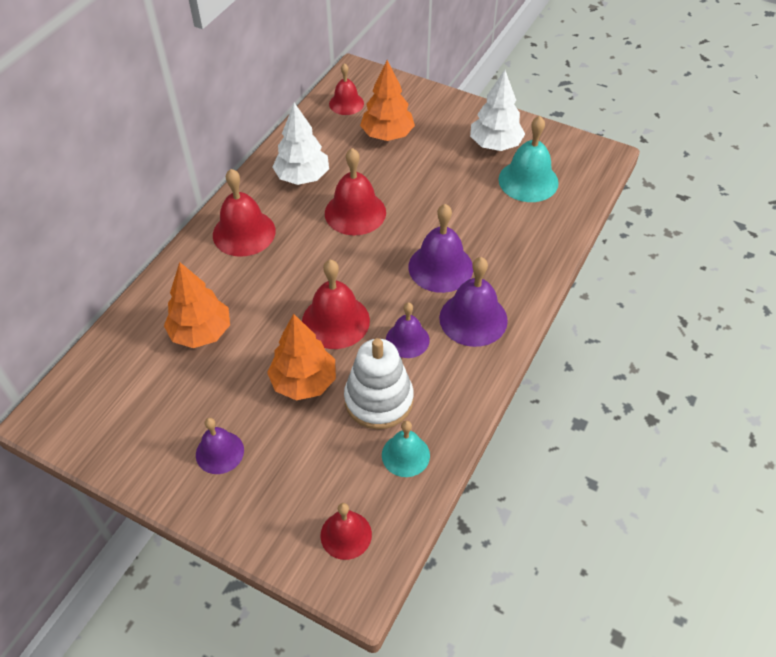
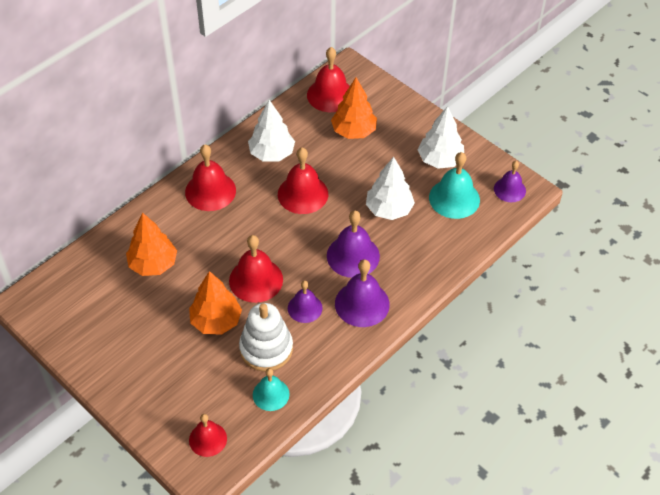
camera: 15 degrees right, 0 degrees up
purple bell [196,418,244,474] -> purple bell moved to [494,161,526,202]
red bell [329,63,364,115] -> red bell [307,47,350,112], size x1.58
none -> white tree [366,156,415,220]

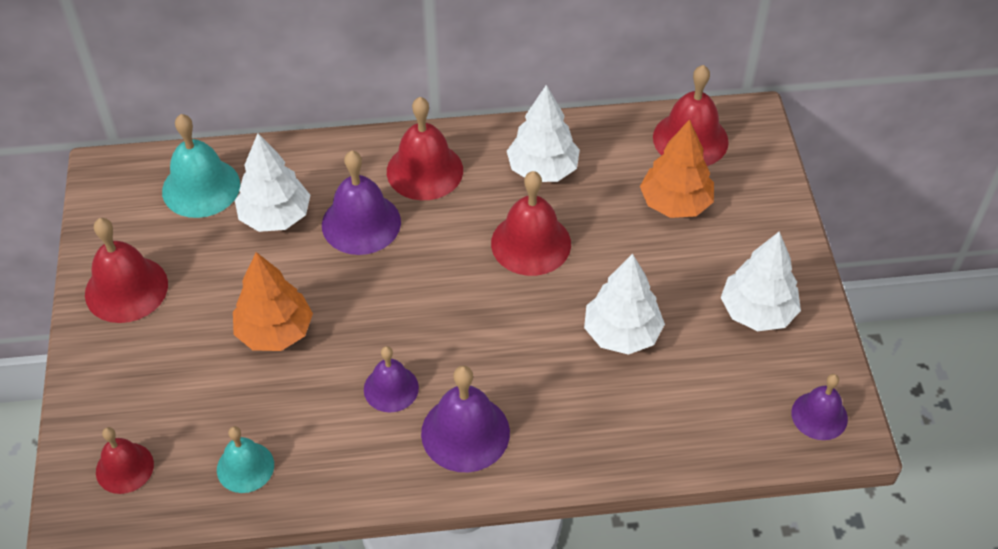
camera: 40 degrees right, 0 degrees up
orange tree [126,213,177,276] -> white tree [235,133,310,232]
red bell [229,235,283,303] -> red bell moved to [85,218,168,323]
white stacking toy [239,303,293,372] -> none
purple bell [327,210,380,278] -> purple bell moved to [322,151,401,255]
turquoise bell [429,152,480,219] -> turquoise bell moved to [162,114,240,218]

